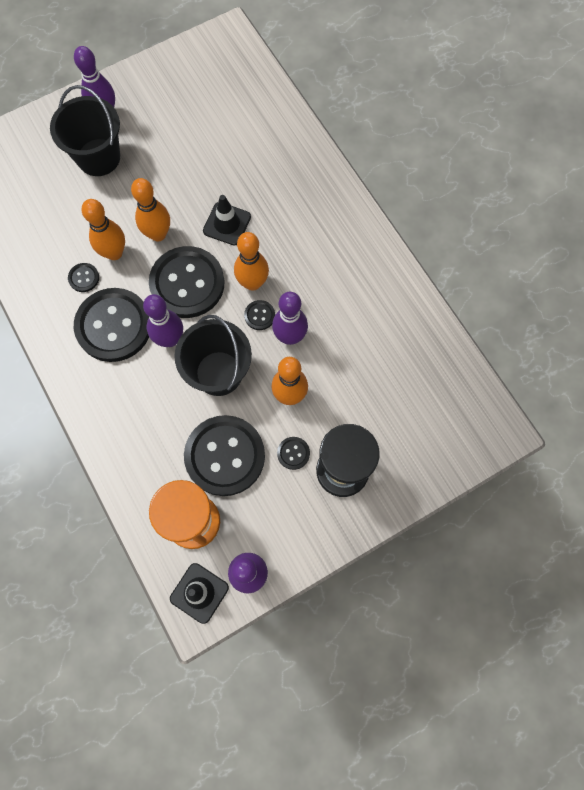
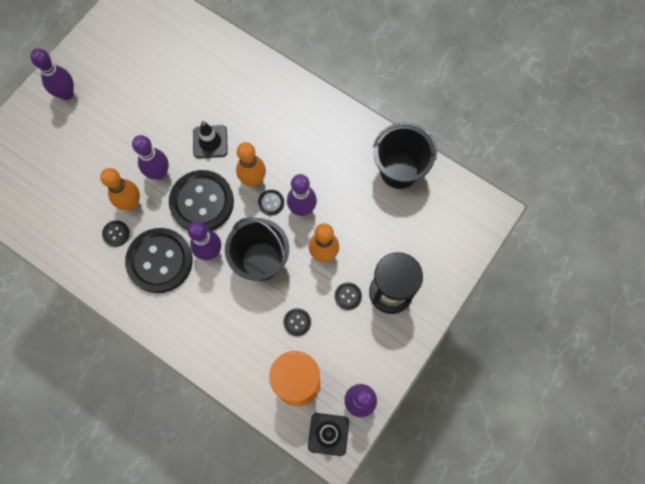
camera: 25 degrees left, 0 degrees up
black bucket [50,85,120,176] -> black bucket moved to [373,123,437,189]
orange bowling pin [131,178,170,241] -> purple bowling pin [132,135,169,180]
black button [184,415,265,496] -> black button [283,308,311,336], size x0.41

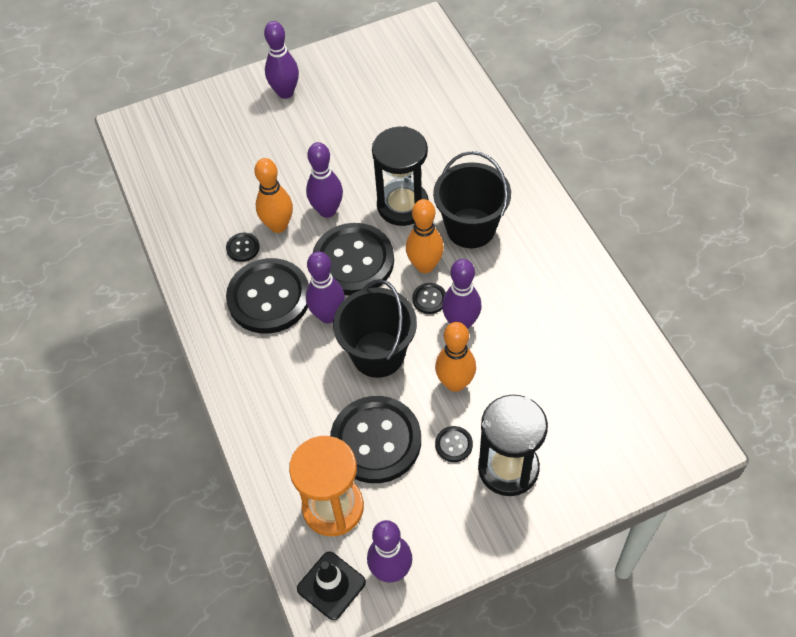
camera: 35 degrees right, 15 degrees down
black traffic cone [193,121,228,158] -> black hourglass [372,126,429,226]
black button [283,308,311,336] -> black button [330,396,421,483], size x2.43
black bucket [373,123,437,189] -> black bucket moved to [433,151,511,248]

